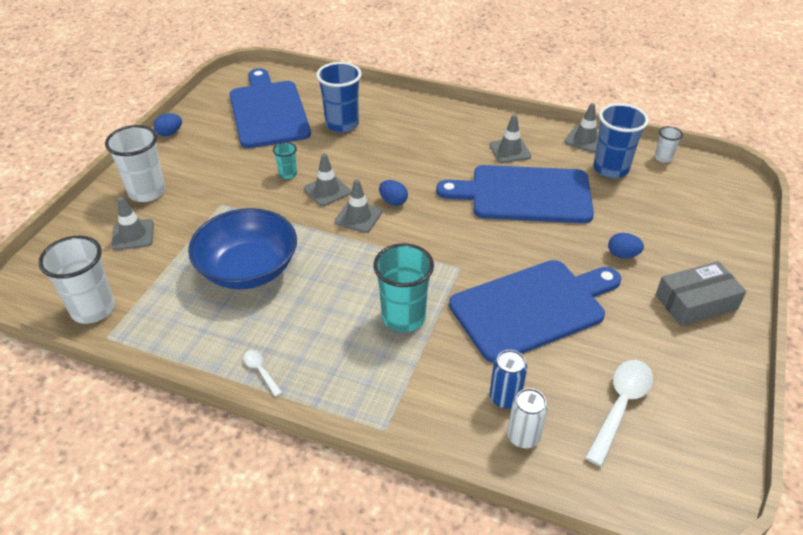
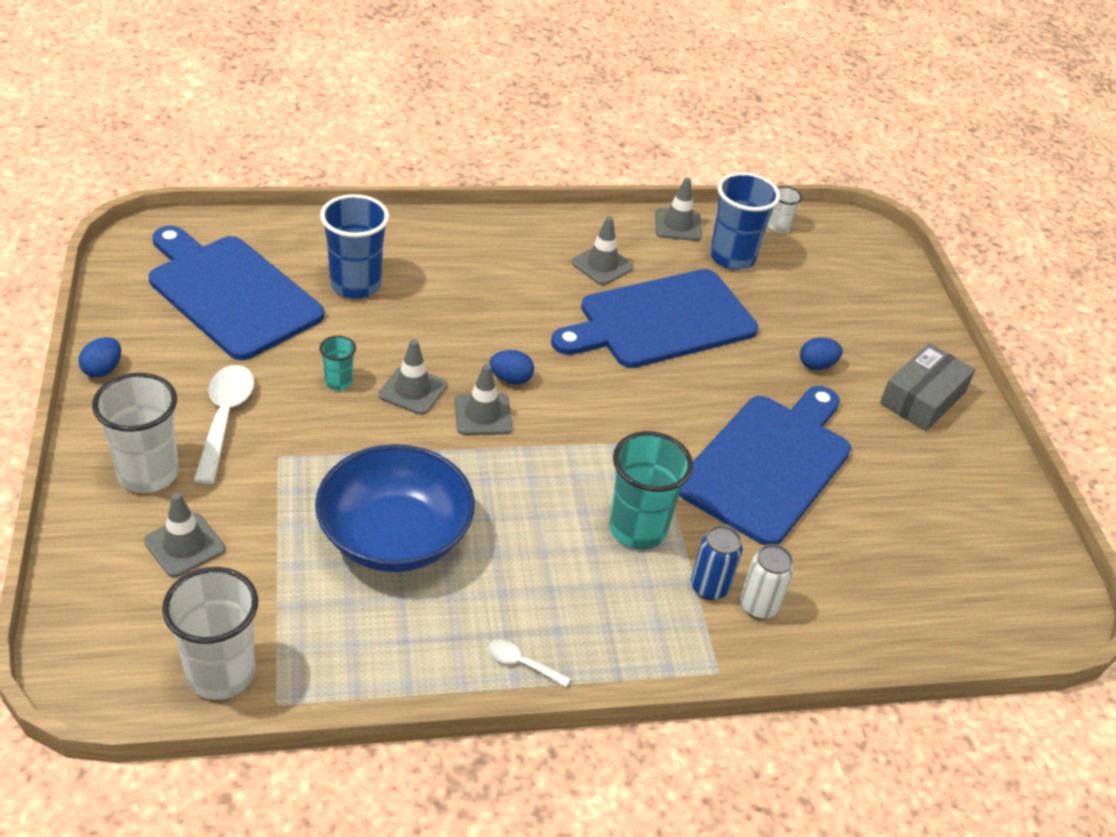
camera: 35 degrees left, 0 degrees up
blue can [490,350,527,409] -> blue can moved to [691,525,743,600]
white can [507,388,548,449] -> white can moved to [740,544,794,619]
white spoon [585,360,653,466] -> white spoon moved to [194,365,255,484]

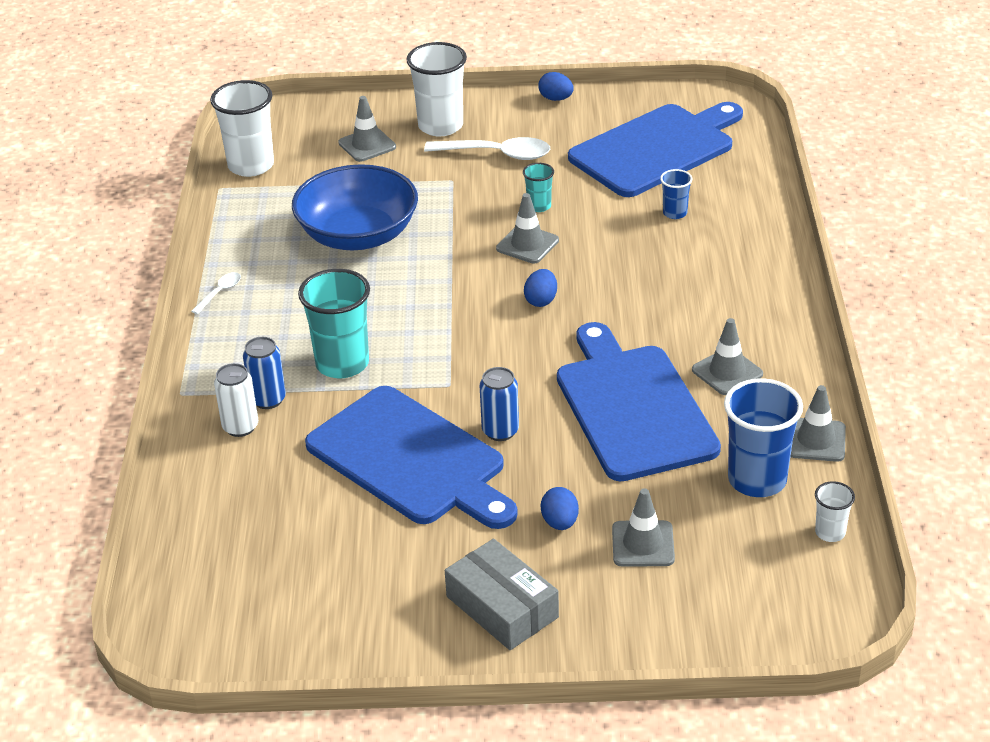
camera: 105 degrees right, 5 degrees down
blue cup [320,194,389,299] -> blue cup [660,169,692,219], size x0.50
grey traffic cone [454,364,512,435] -> grey traffic cone moved to [612,488,675,567]
none -> blue can [480,367,519,441]

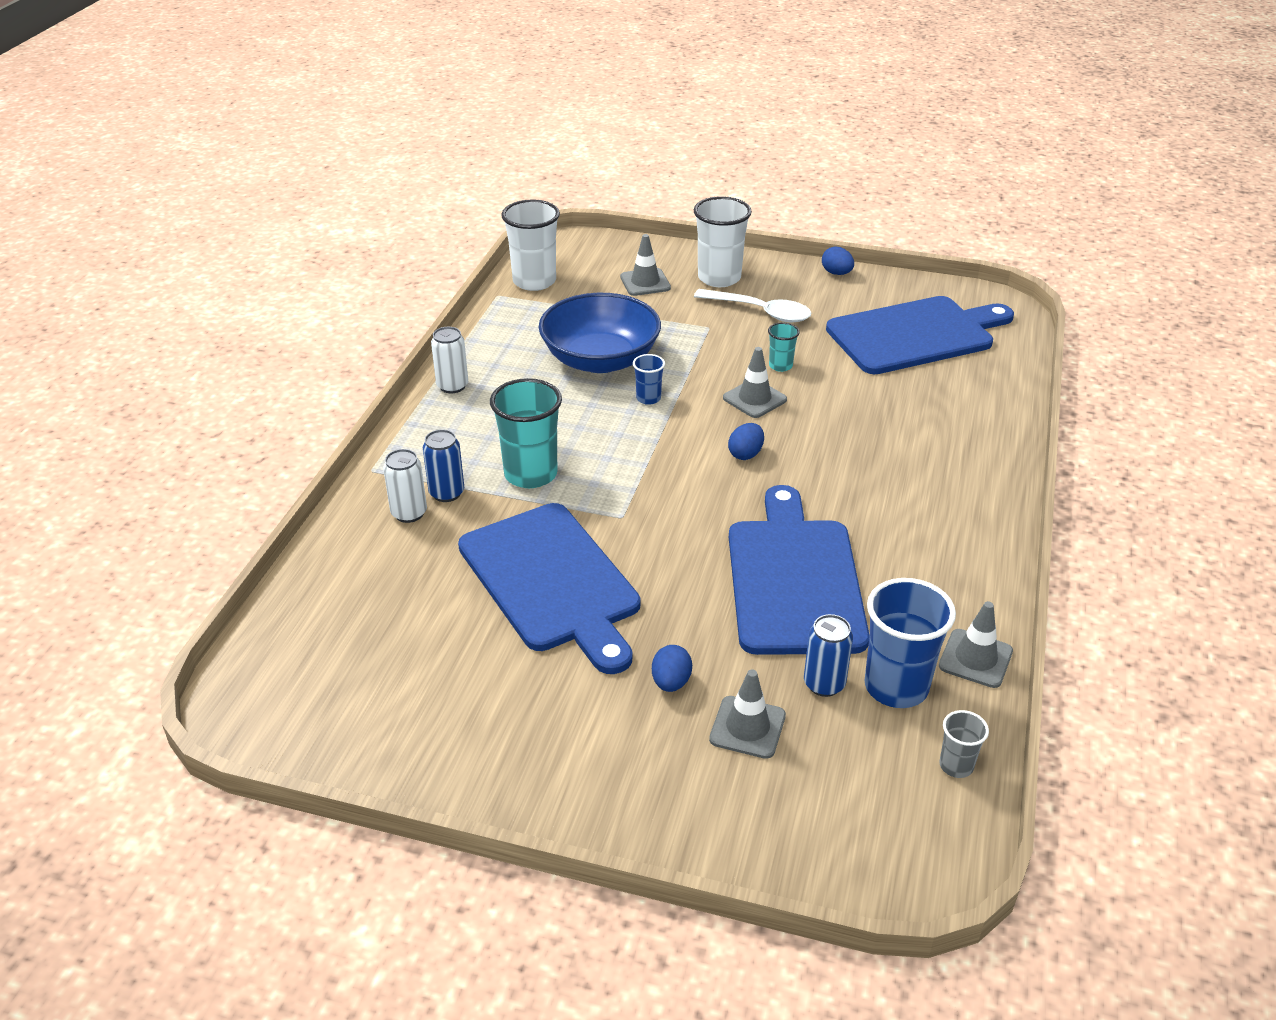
camera: 15 degrees right, 0 degrees up
white spoon [191,272,241,314] -> white can [431,327,468,394]
grey box [445,538,559,650] -> none
blue can [480,367,519,441] -> blue can moved to [804,614,853,697]
blue cup [660,169,692,219] -> blue cup moved to [633,354,665,405]
grey traffic cone [692,318,763,395] -> none
white cup [815,481,855,542] -> grey cup [939,710,989,778]

